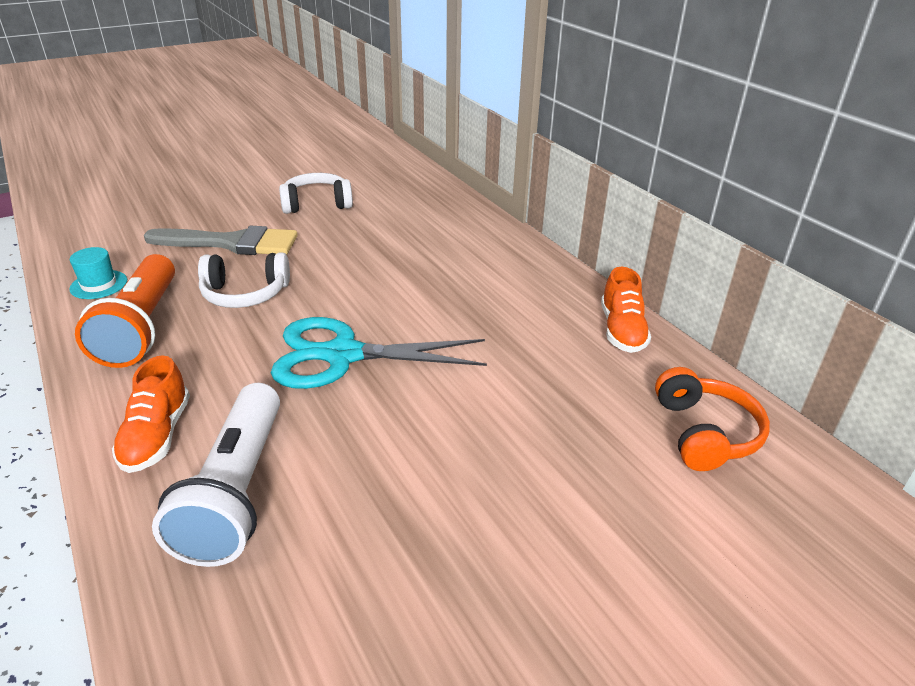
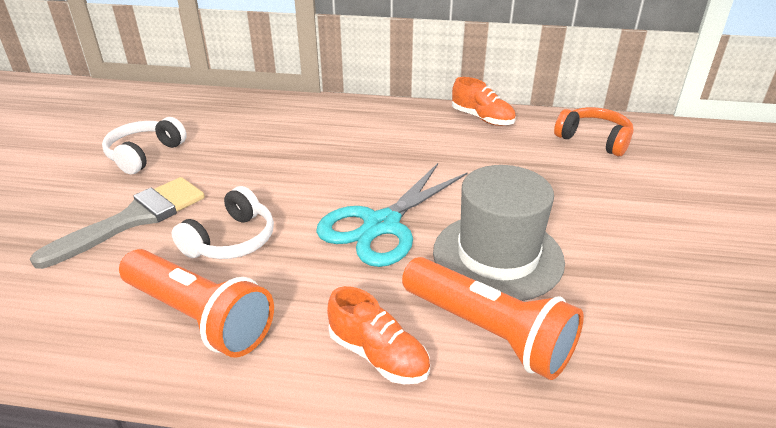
camera: 50 degrees left, 0 degrees up
turquoise hat [69,247,127,299] -> none
white flashlight [152,383,280,567] -> orange flashlight [402,257,584,380]
none -> grey hat [433,165,565,301]

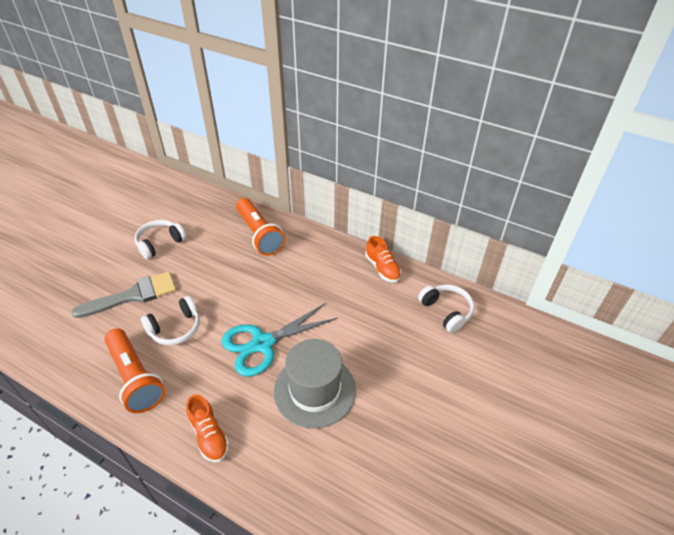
camera: 20 degrees right, 10 degrees up
orange flashlight [402,257,584,380] -> orange flashlight moved to [236,198,286,256]
orange headphones [554,107,634,156] -> white headphones [418,284,474,333]

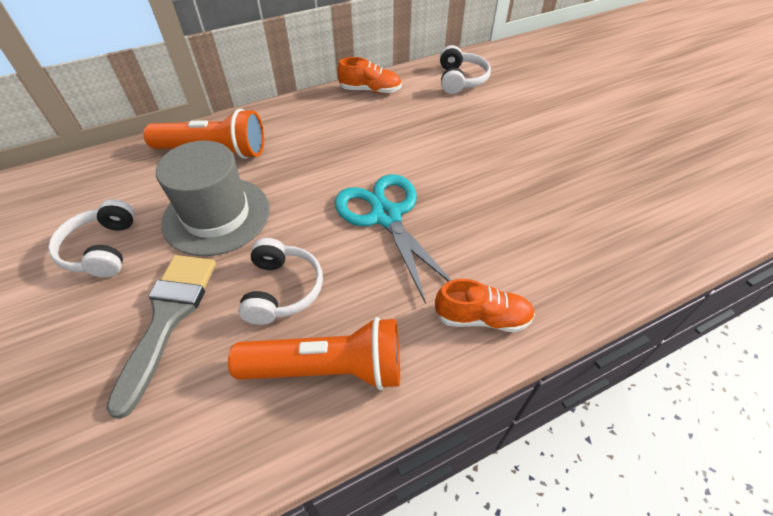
camera: 55 degrees left, 5 degrees up
turquoise scissors [221,303,338,377] -> turquoise scissors turned 150 degrees clockwise [335,174,451,304]
grey hat [274,339,356,429] -> grey hat moved to [156,140,270,256]
white headphones [418,284,474,333] -> white headphones turned 90 degrees clockwise [440,45,491,94]

